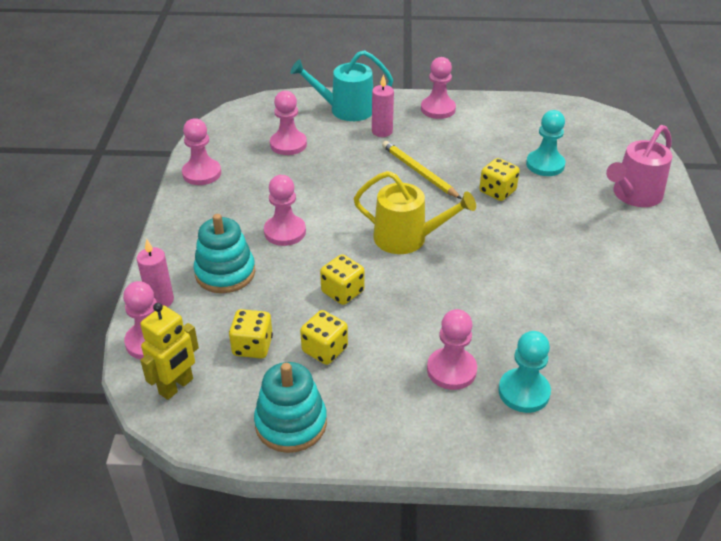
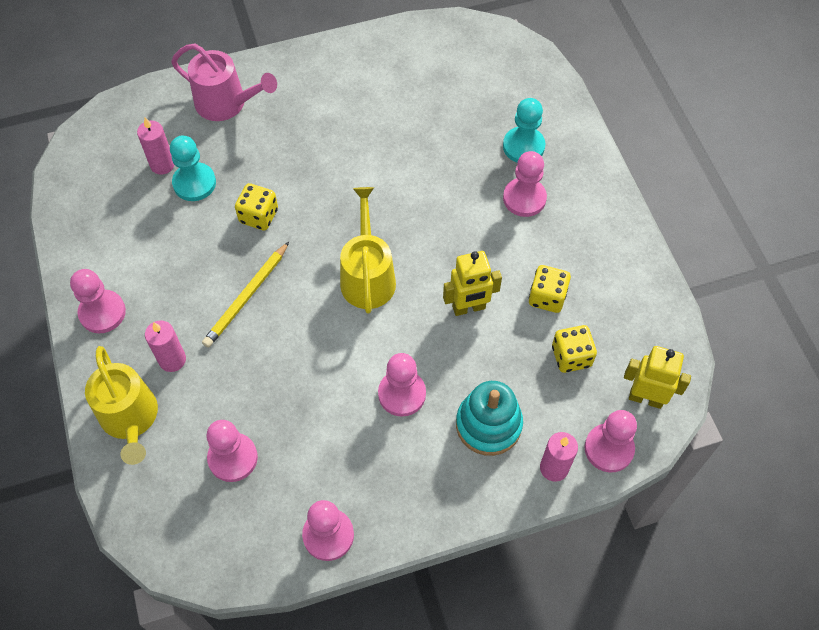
camera: 110 degrees left, 20 degrees up
turquoise stacking toy [254,362,327,453] -> none
turquoise watering can [290,50,393,121] -> yellow watering can [85,346,158,465]
yellow dice [320,254,365,305] -> yellow robot [443,251,502,316]
none -> pink candle [137,117,174,175]

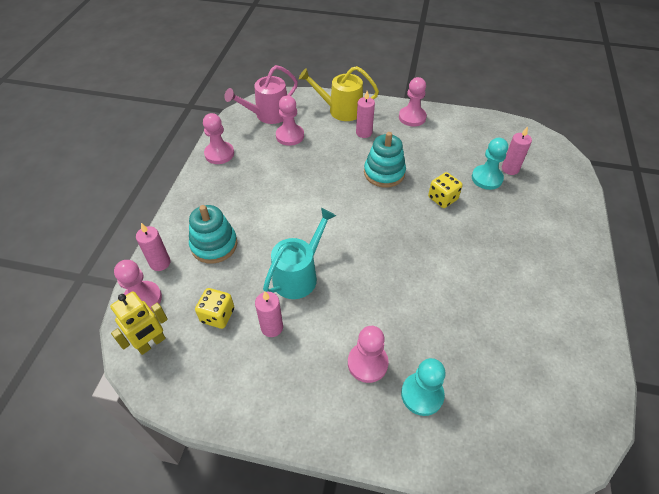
camera: 120 degrees right, 10 degrees down
pink watering can [171,44,277,121] -> pink watering can moved to [224,65,298,124]
yellow pencil [202,242,289,348] -> turquoise stacking toy [364,132,406,188]
yellow watering can [340,187,396,314] -> none
pink pawn [378,353,426,416] -> none
yellow robot [443,251,502,316] -> turquoise watering can [263,208,336,299]
yellow dice [529,265,571,313] -> pink candle [255,291,283,337]

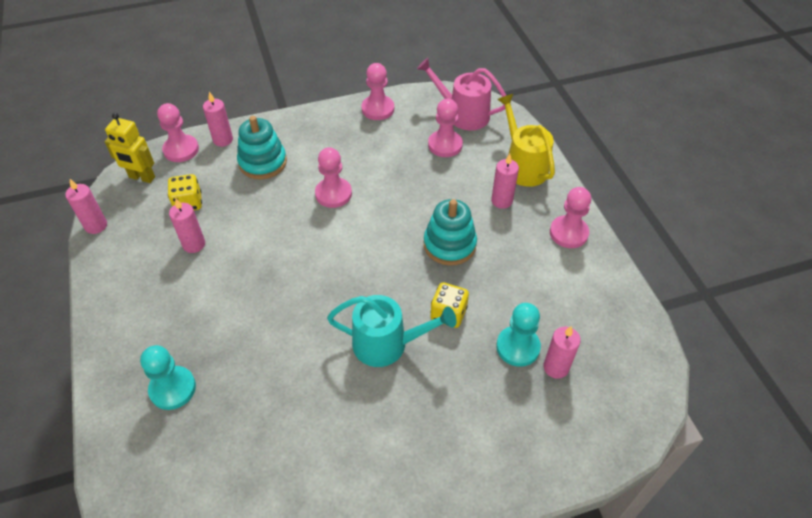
camera: 60 degrees right, 0 degrees up
turquoise watering can [263,208,336,299] -> turquoise watering can moved to [327,295,456,367]
pink pawn [348,326,389,383] -> pink pawn moved to [315,147,352,208]
none -> pink candle [65,179,107,234]

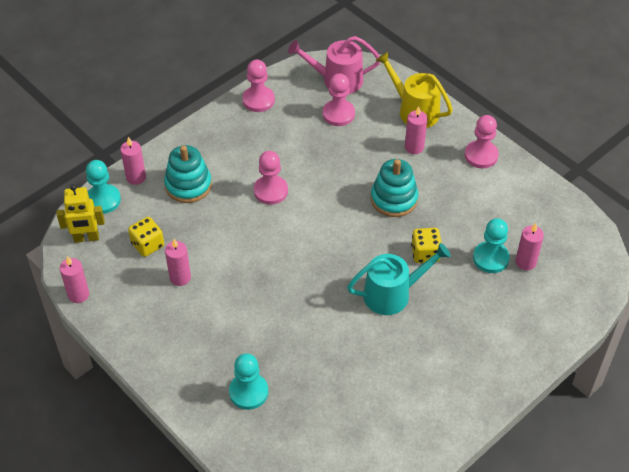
camera: 25 degrees left, 0 degrees up
pink pawn [157,103,199,162] -> turquoise pawn [86,160,121,214]

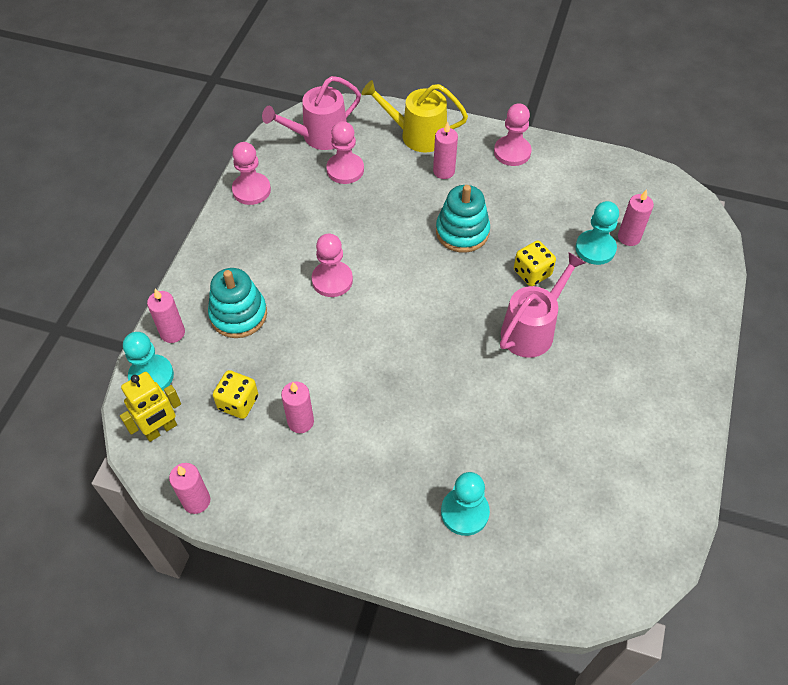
camera: 30 degrees left, 5 degrees up
turquoise watering can [347,243,451,315] -> pink watering can [500,252,585,358]

